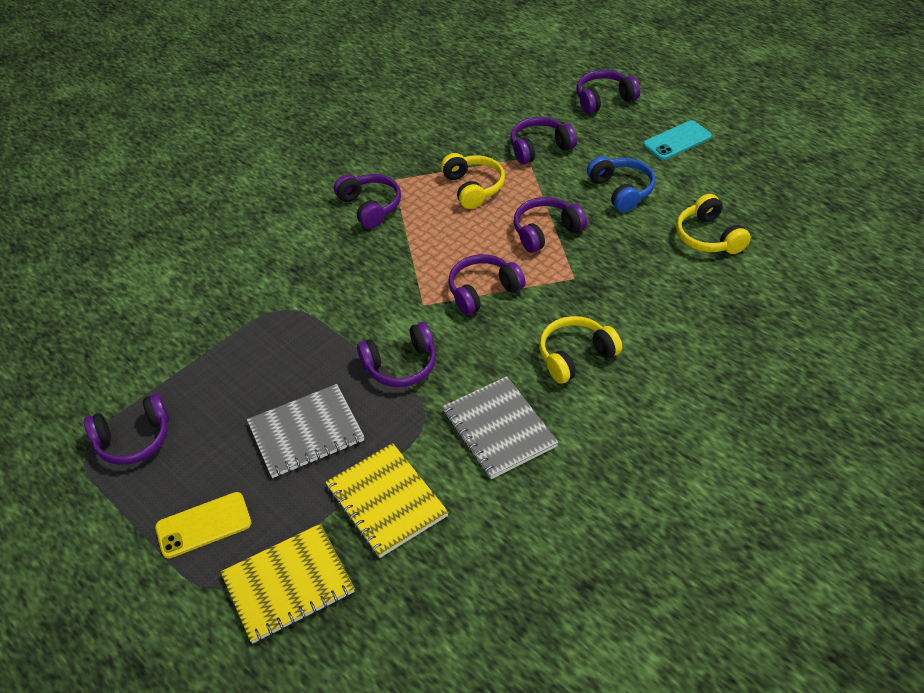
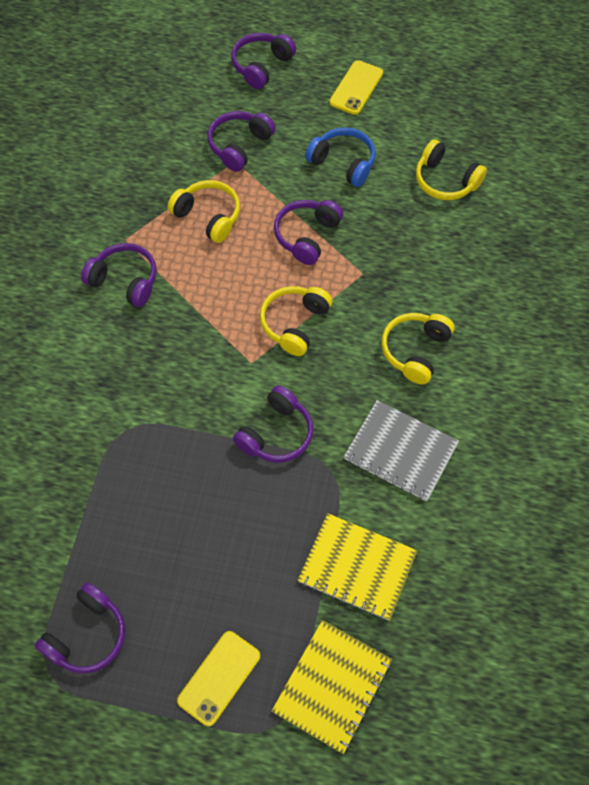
camera: 35 degrees left, 15 degrees up
grey notebook [247,384,364,478] -> none
purple headphones [448,254,526,315] -> yellow headphones [260,286,333,356]
turquoise phone [643,120,712,160] -> yellow phone [329,60,383,115]

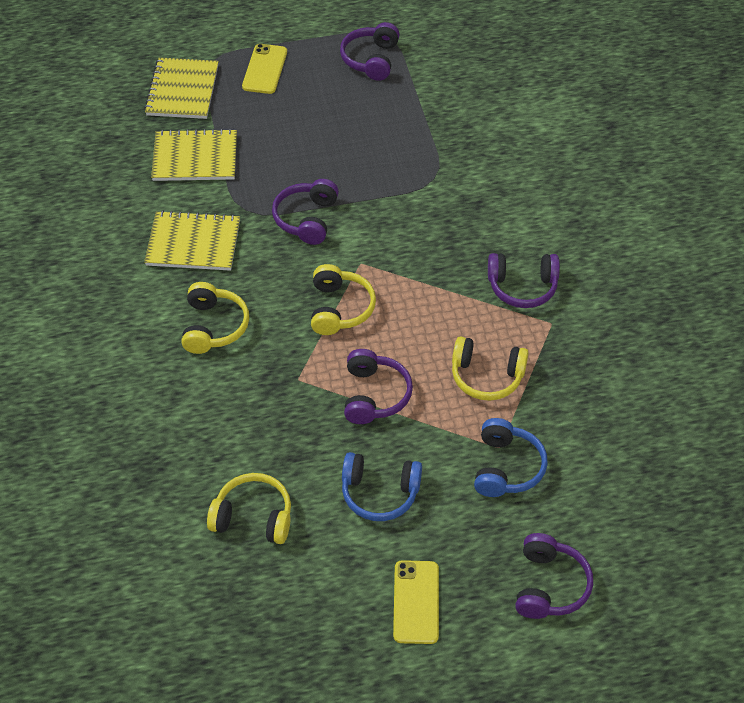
camera: 155 degrees right, 10 degrees down
purple headphones [207,111,276,172] -> blue headphones [474,418,548,497]
grey notebook [344,400,459,501] -> yellow notebook [144,210,240,271]

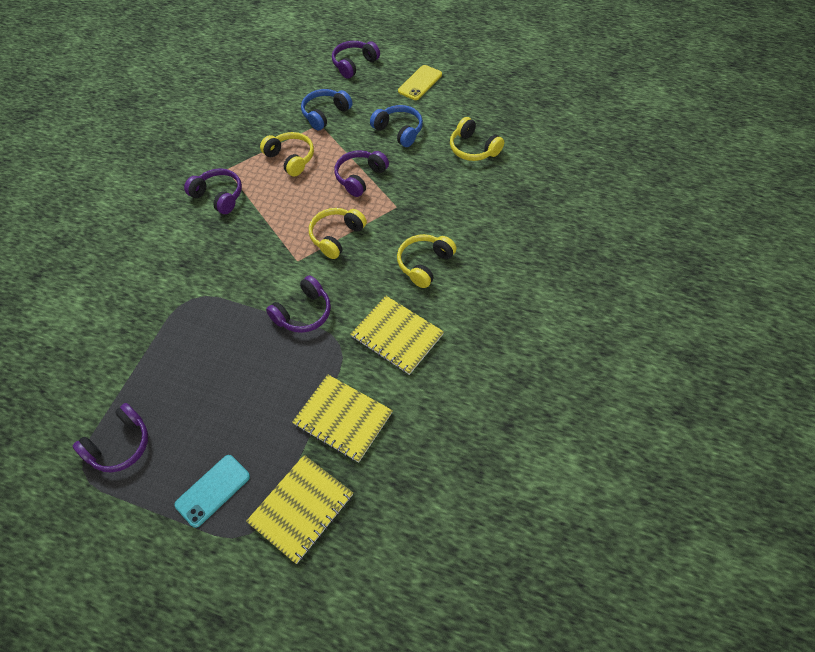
camera: 145 degrees left, 5 degrees up
yellow phone [242,44,287,94] -> turquoise phone [174,455,250,528]

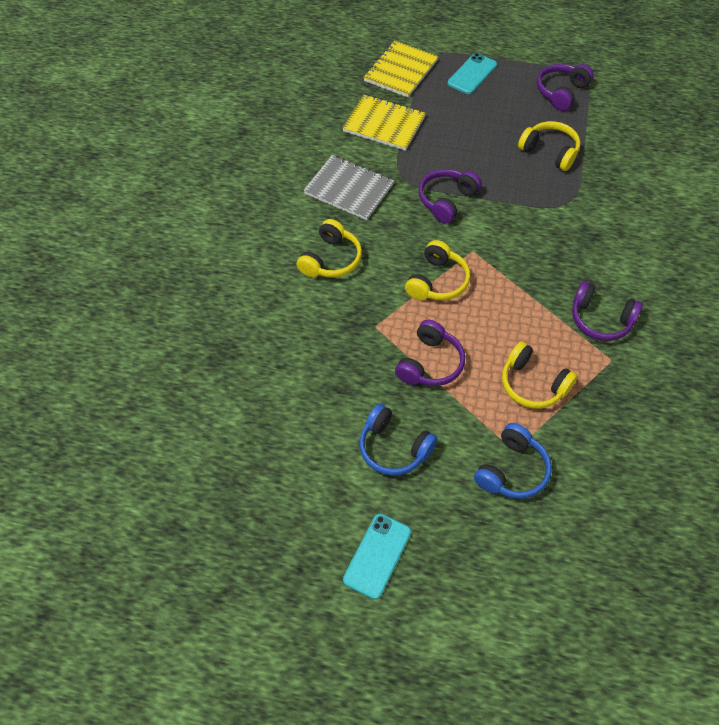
camera: 170 degrees right, 0 degrees up
purple headphones [332,41,380,79] -> none
yellow notebook [351,296,444,375] -> grey notebook [304,155,394,220]
yellow phone [398,65,442,100] -> turquoise phone [343,514,411,599]
yellow headphones [450,117,504,161] -> yellow headphones moved to [518,121,581,171]

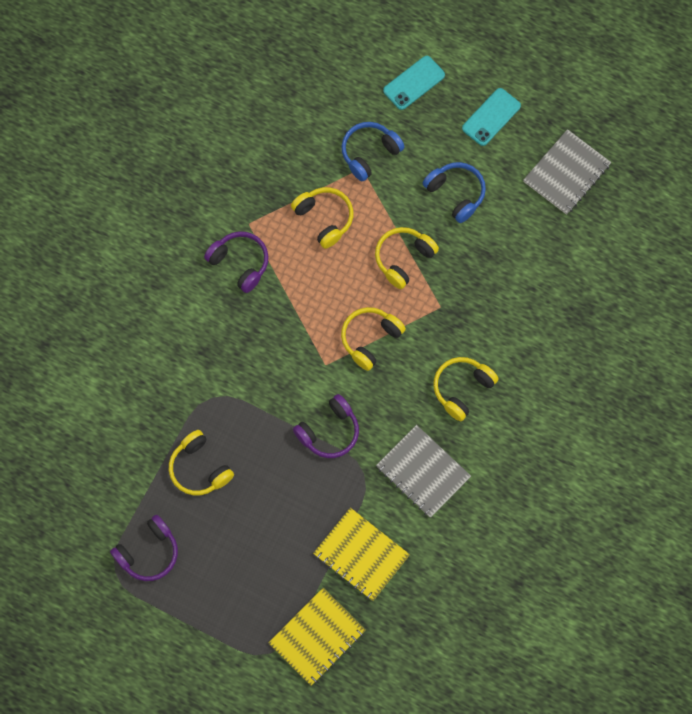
camera: 165 degrees left, 15 degrees up
purple headphones [395,320,465,386] -> yellow headphones [375,227,439,289]
turquoise phone [448,53,497,94] -> turquoise phone moved to [383,56,445,110]
none -> grey notebook [523,129,611,215]

